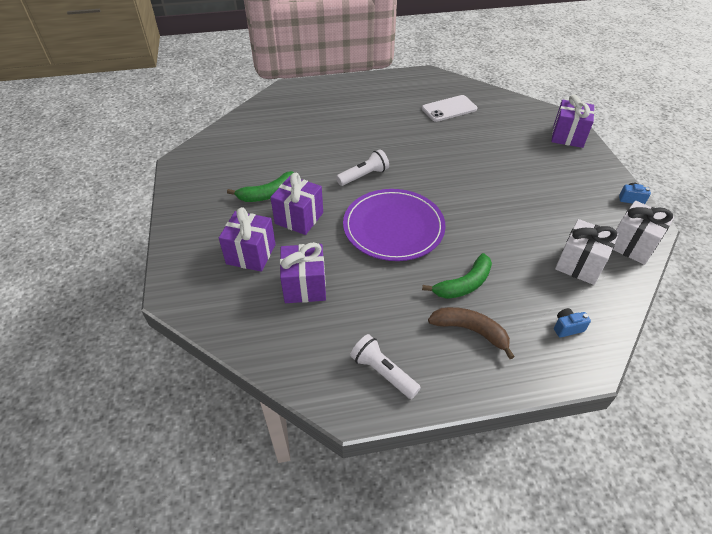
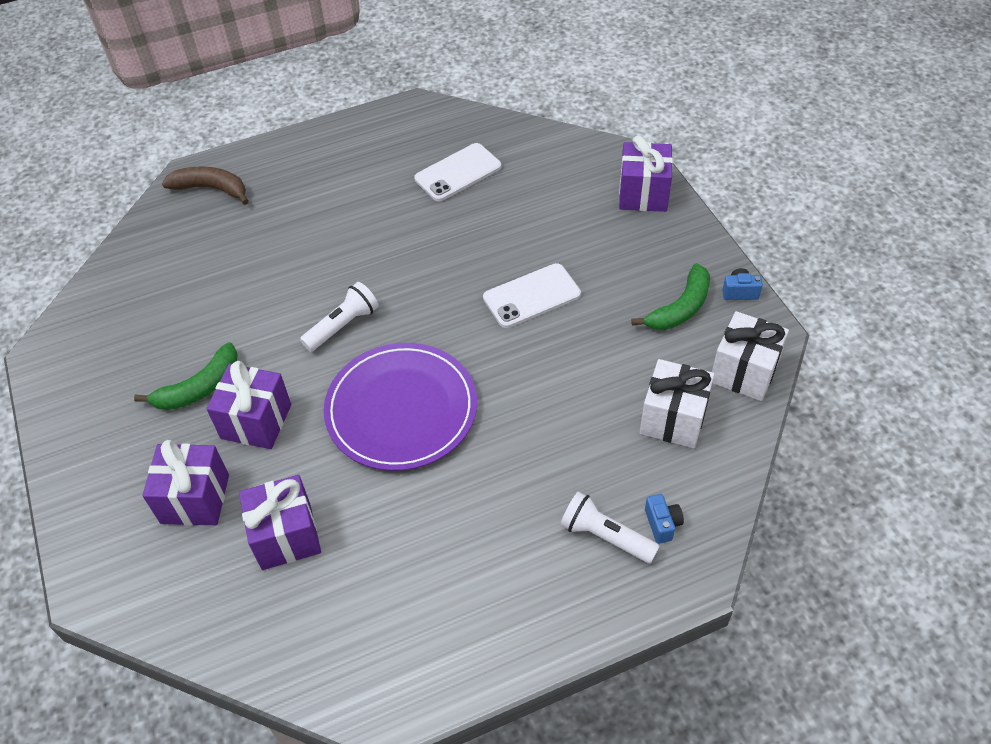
camera: 10 degrees left, 5 degrees up
white flashlight [350,334,421,399] -> white flashlight moved to [560,492,660,563]
green banana [422,253,492,299] -> green banana moved to [631,263,710,330]
brown banana [428,307,515,359] -> brown banana moved to [162,166,249,205]
blue camera [554,308,591,338] -> blue camera turned 105 degrees clockwise [645,494,684,544]
none -> white phone [483,263,581,328]

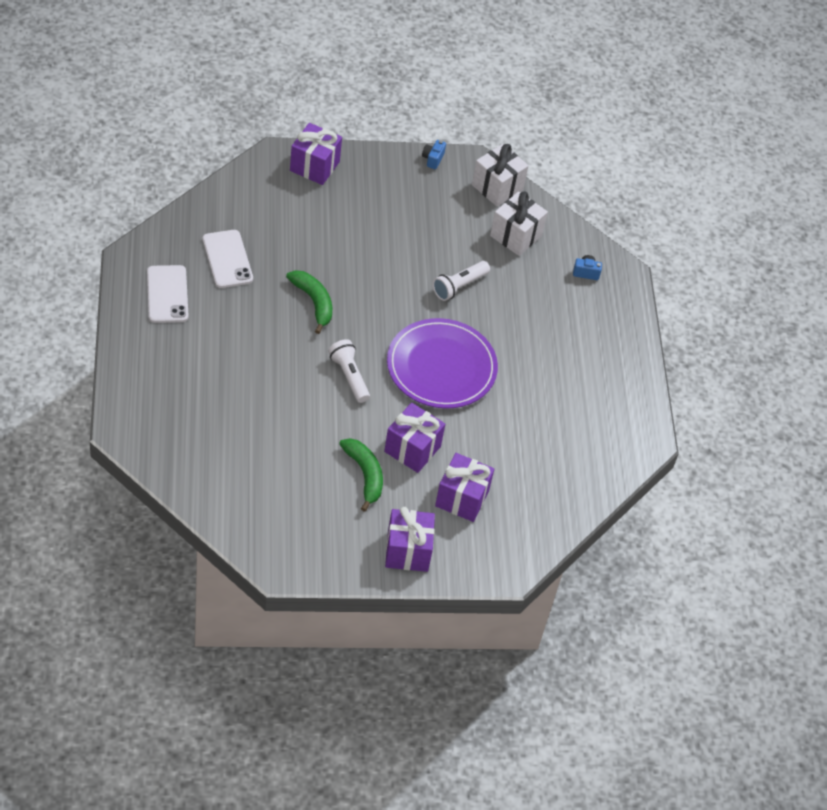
camera: 80 degrees left, 0 degrees up
brown banana [162,166,249,205] -> none
purple gift [239,475,321,570] -> purple gift moved to [385,507,435,572]
white phone [483,263,581,328] -> white phone moved to [147,265,189,323]
white flashlight [560,492,660,563] -> white flashlight moved to [433,261,490,301]
green banana [631,263,710,330] -> green banana moved to [286,270,332,334]

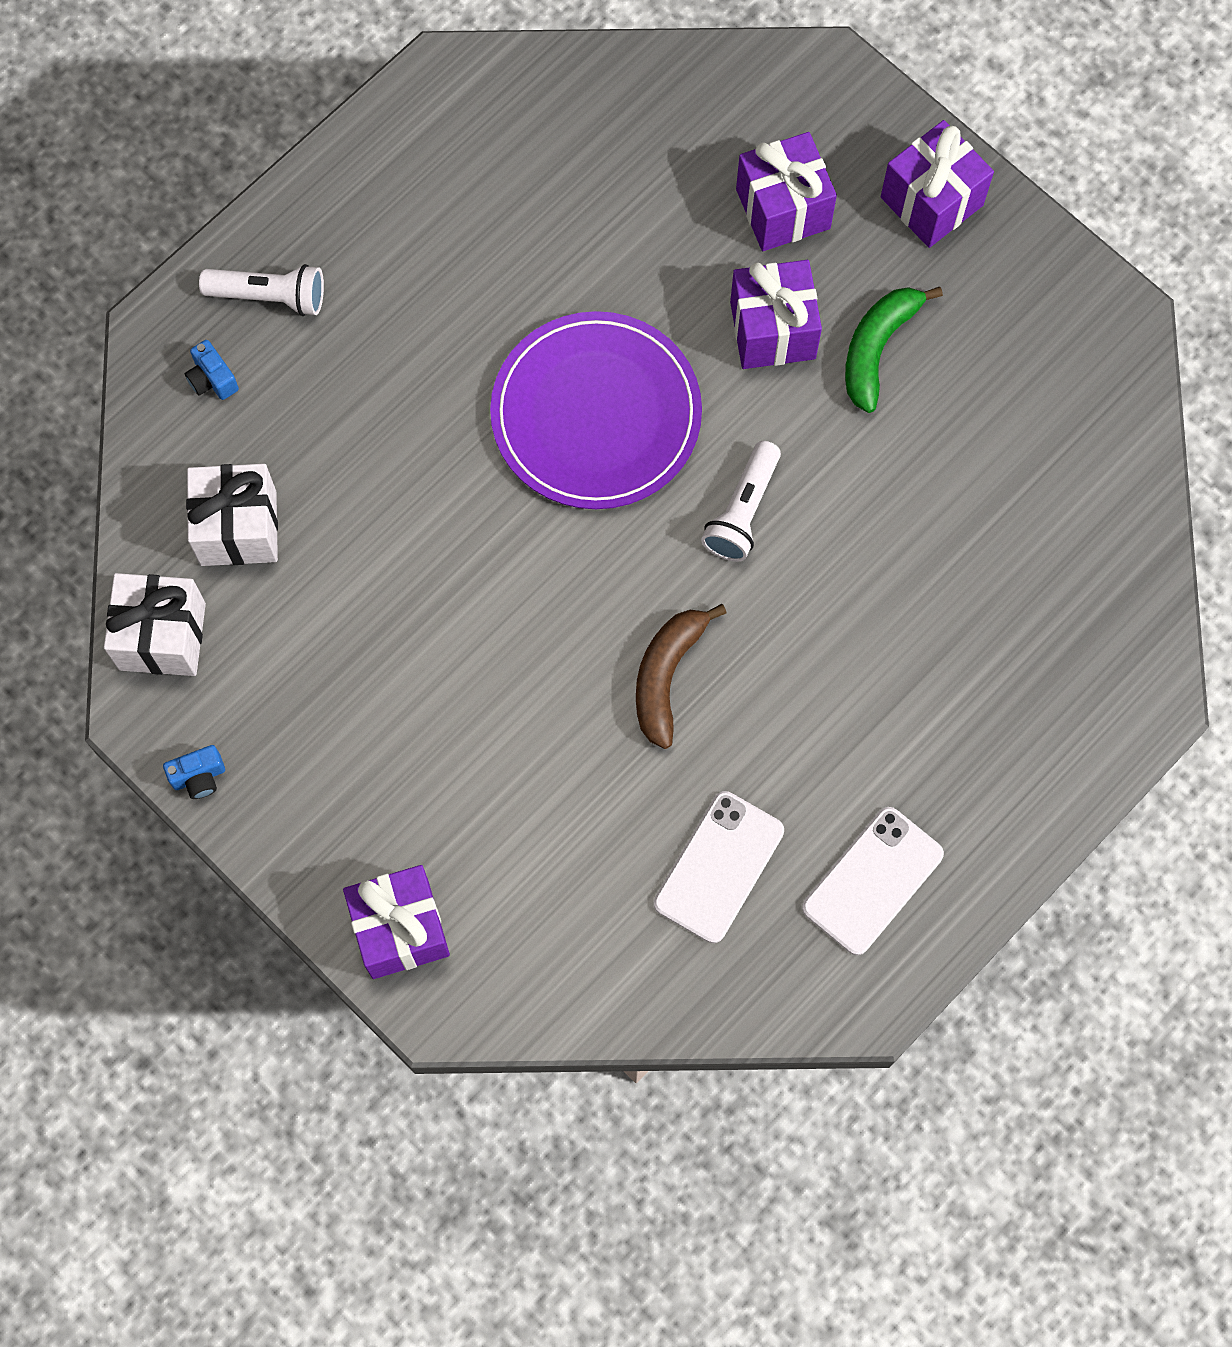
camera: 125 degrees left, 20 degrees up
green banana [286,270,332,334] -> brown banana [636,604,727,749]
white flashlight [433,261,490,301] -> white flashlight moved to [199,264,324,316]

